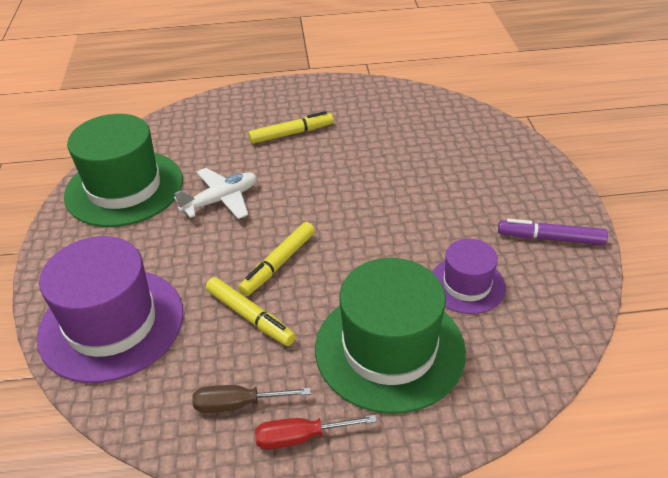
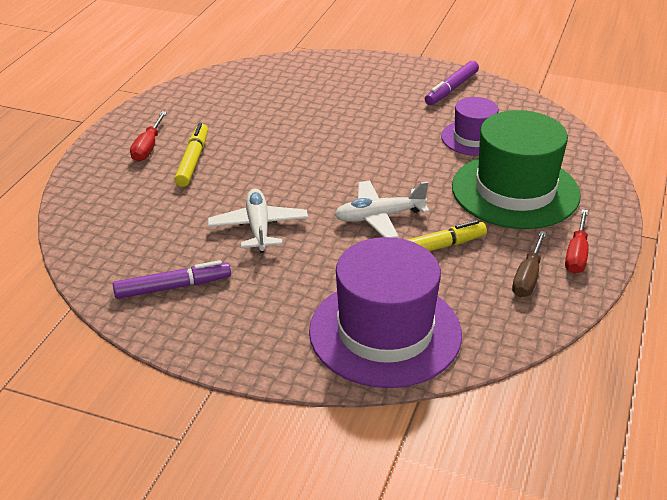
camera: 65 degrees left, 5 degrees down
green hat [64,114,183,227] -> purple marker [113,260,231,299]
yellow marker [238,222,315,296] -> white plane [334,181,429,238]
none -> red screwdriver [130,111,167,162]

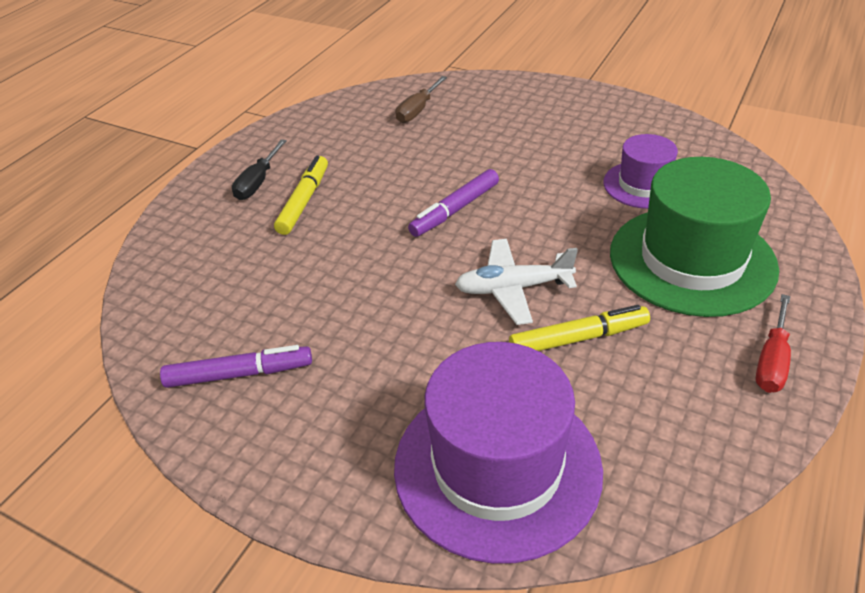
camera: 10 degrees right, 5 degrees up
red screwdriver [130,111,167,162] -> black screwdriver [232,139,287,200]
white plane [208,189,308,253] -> none
purple marker [425,61,479,105] -> purple marker moved to [408,169,499,237]
brown screwdriver [512,231,547,297] -> brown screwdriver moved to [396,76,447,123]

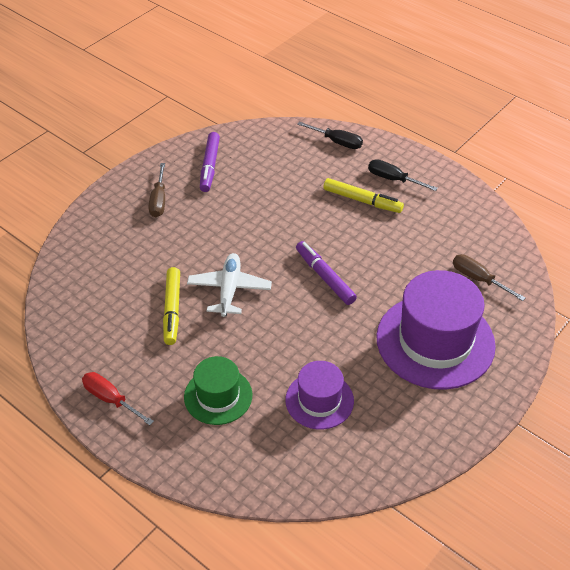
camera: 100 degrees right, 5 degrees up
purple hat [394,342,603,564] -> purple hat moved to [376,270,496,390]
green hat [610,157,779,317] -> green hat [184,356,252,425], size x0.55
none -> brown screwdriver [148,163,165,217]
none -> black screwdriver [297,122,363,149]

